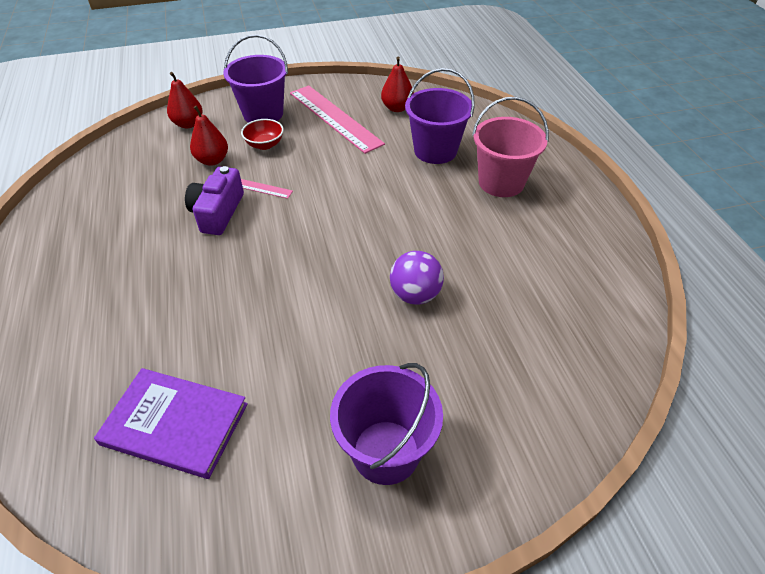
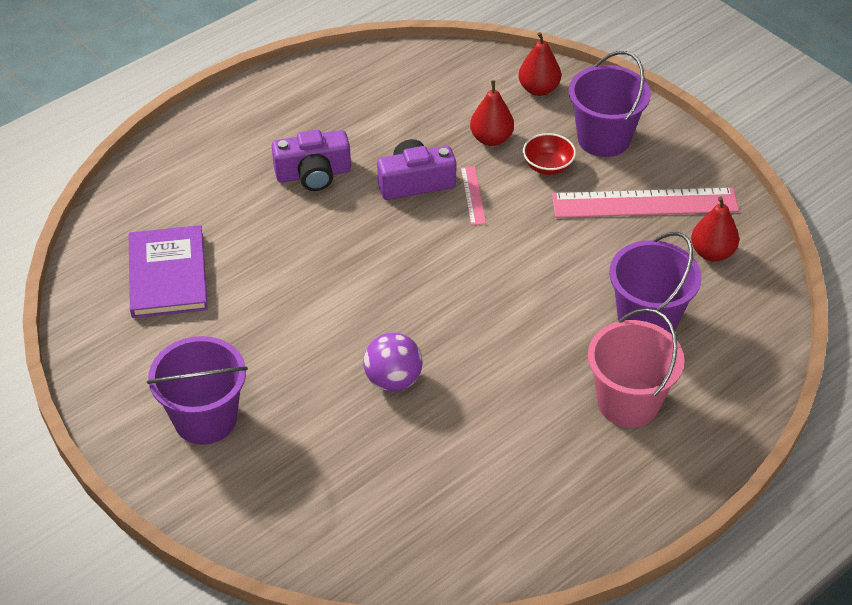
camera: 65 degrees right, 0 degrees up
pink ruler [290,85,385,154] -> pink ruler turned 60 degrees clockwise [552,188,739,218]
none -> purple camera [272,130,351,191]

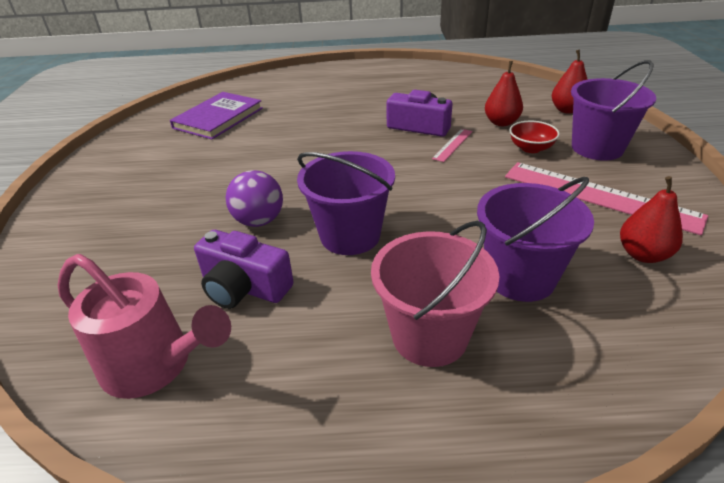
camera: 40 degrees right, 10 degrees down
purple bucket [147,336,248,445] -> purple bucket moved to [297,151,395,255]
purple camera [272,130,351,191] -> purple camera moved to [194,230,294,309]
none -> pink watering can [58,254,231,399]

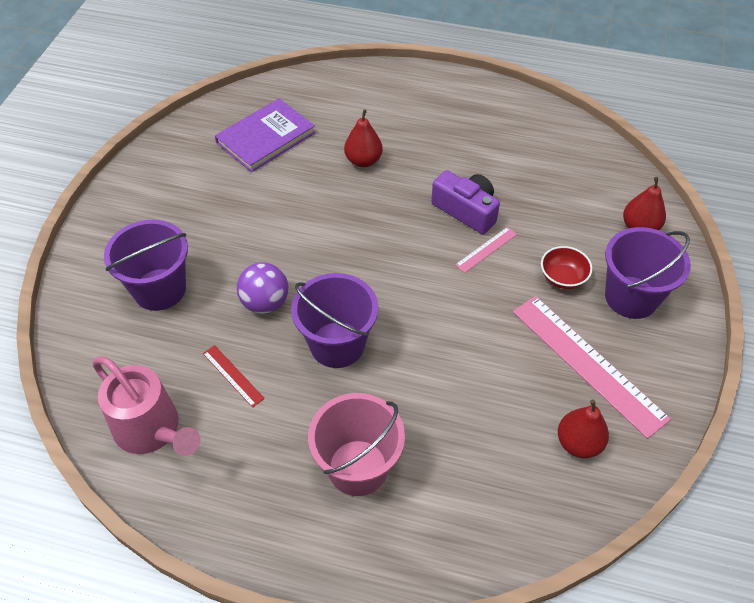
camera: 15 degrees right, 15 degrees up
purple camera [194,230,294,309] -> red ruler [203,345,265,408]
purple bucket [477,177,594,302] -> purple bucket moved to [104,220,188,311]
red pear [485,61,523,126] -> red pear moved to [344,109,383,167]

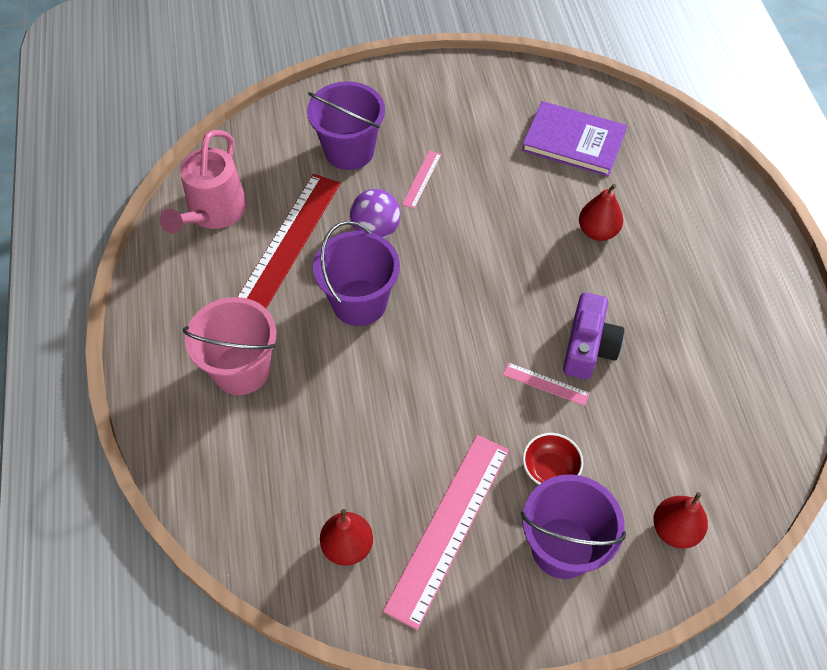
camera: 65 degrees right, 5 degrees up
red ruler [203,345,265,408] -> red ruler [237,174,340,309], size x2.22
none -> pink ruler [402,150,442,209]

